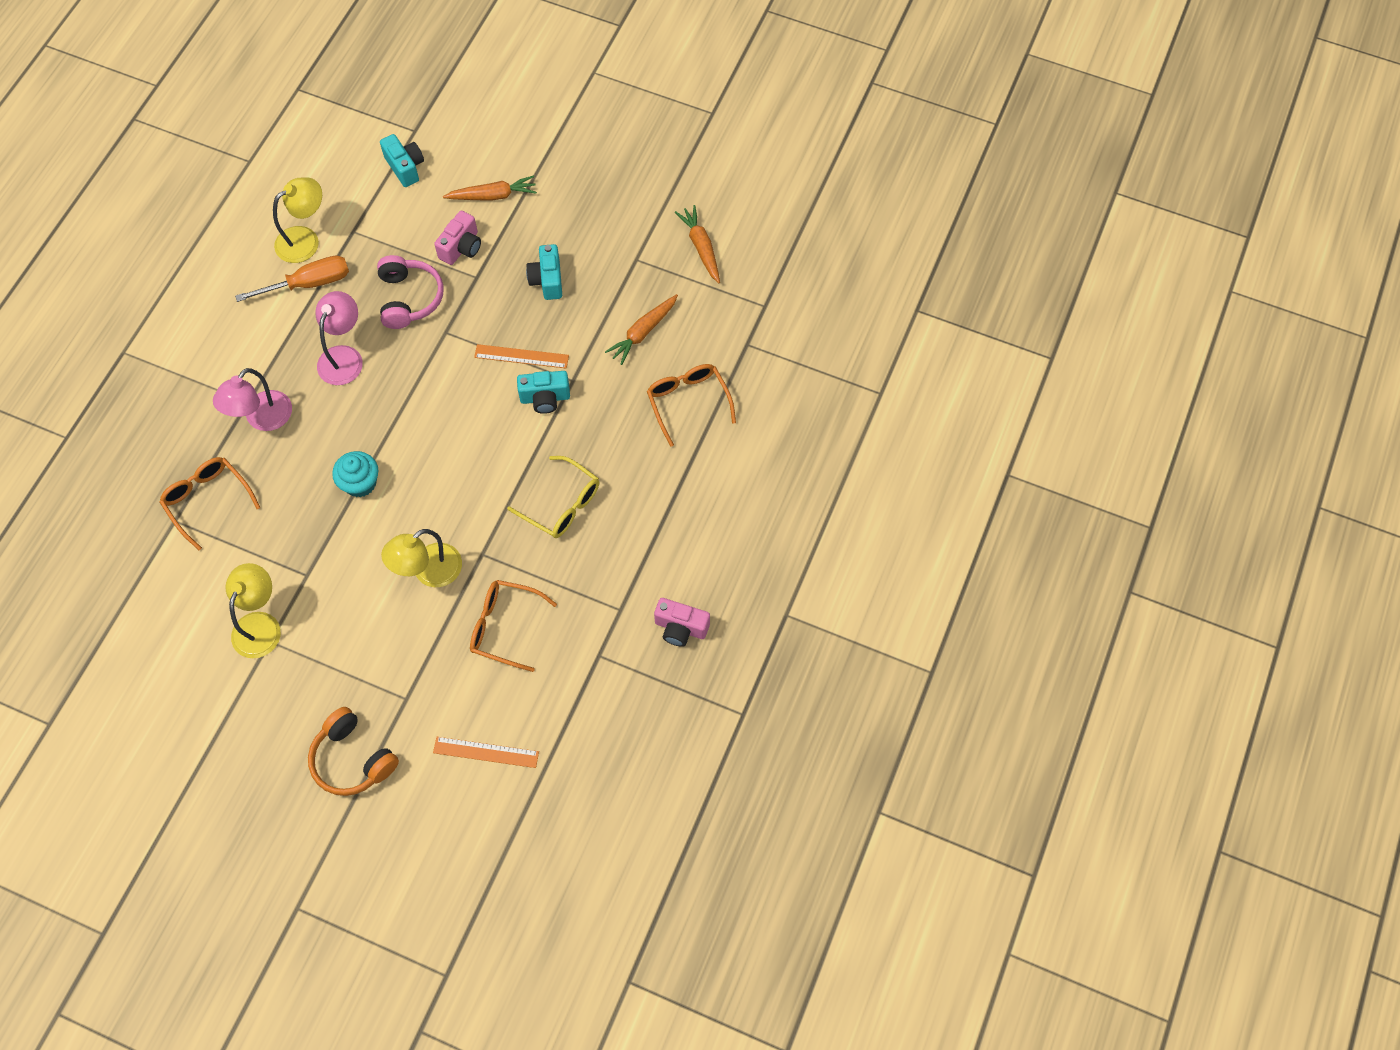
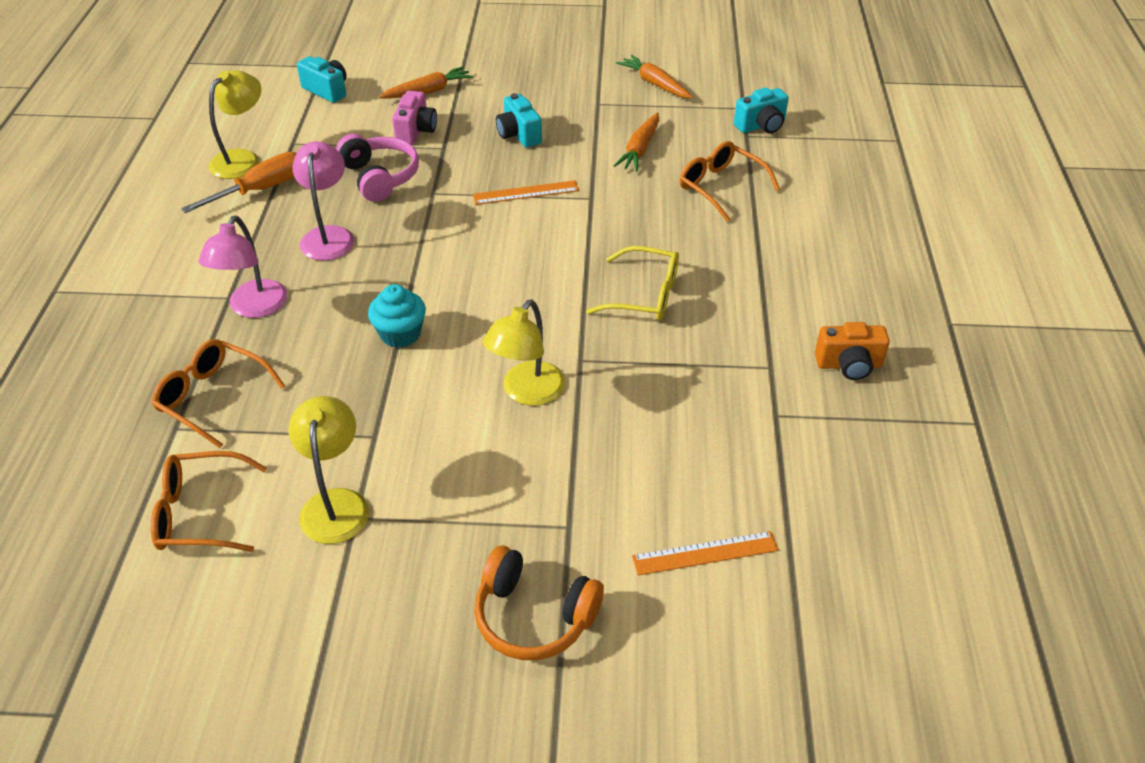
camera: 20 degrees left, 20 degrees down
orange glasses [470,580,557,672] -> orange glasses moved to [151,451,267,552]
turquoise camera [517,371,570,414] -> turquoise camera moved to [734,87,789,134]
pink camera [654,598,710,647] -> orange camera [815,322,890,380]

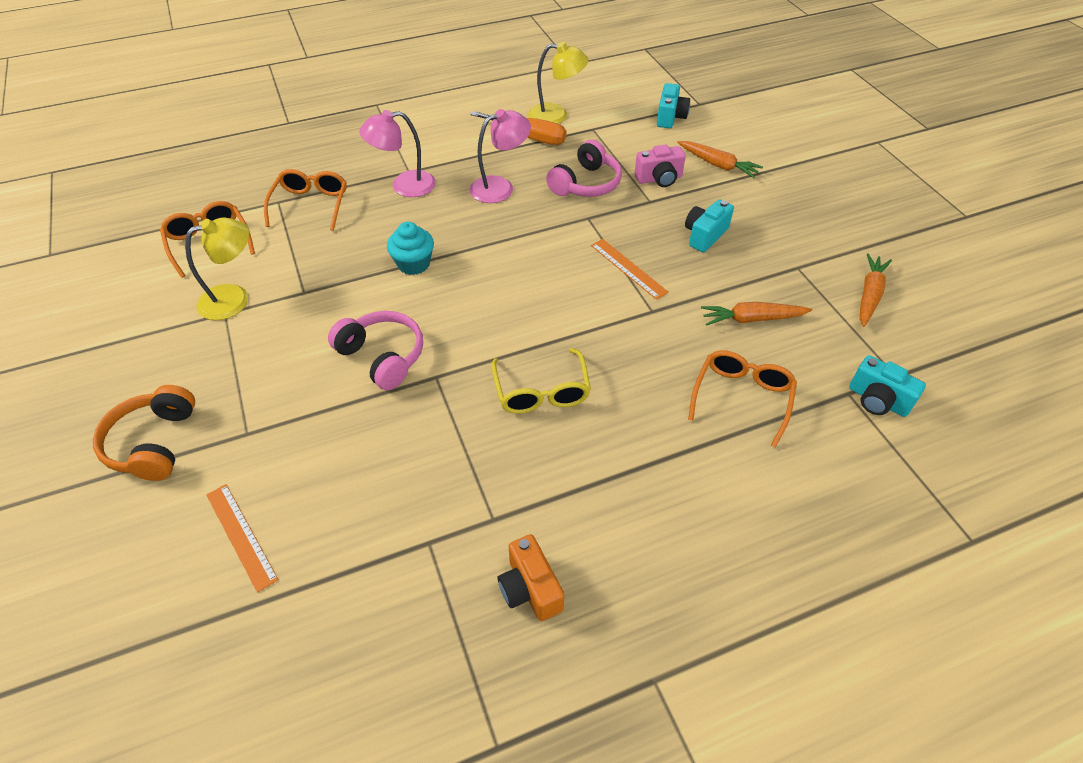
camera: 65 degrees right, 5 degrees up
yellow lamp [483,299,565,406] -> pink headphones [328,311,423,390]

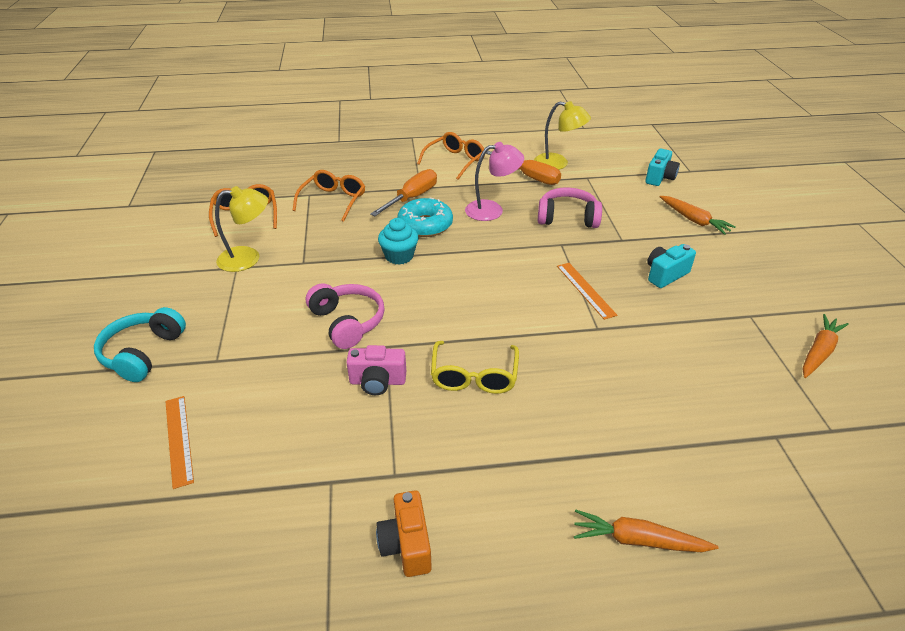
camera: 15 degrees right, 10 degrees down
orange headphones [93,385,195,481] -> turquoise headphones [94,307,186,382]
pink lamp [359,110,436,197] -> orange screwdriver [370,169,437,216]
pink headphones [546,140,622,197] -> pink headphones turned 135 degrees counterclockwise [538,188,602,228]
pink camera [635,145,686,187] -> pink camera moved to [346,345,406,395]
orange glasses [688,351,797,448] -> orange glasses moved to [417,132,485,180]
orange carrot [701,302,812,326] -> orange carrot moved to [574,509,718,552]
turquoise camera [849,355,926,417] -> none
none -> turquoise donut [397,198,453,237]

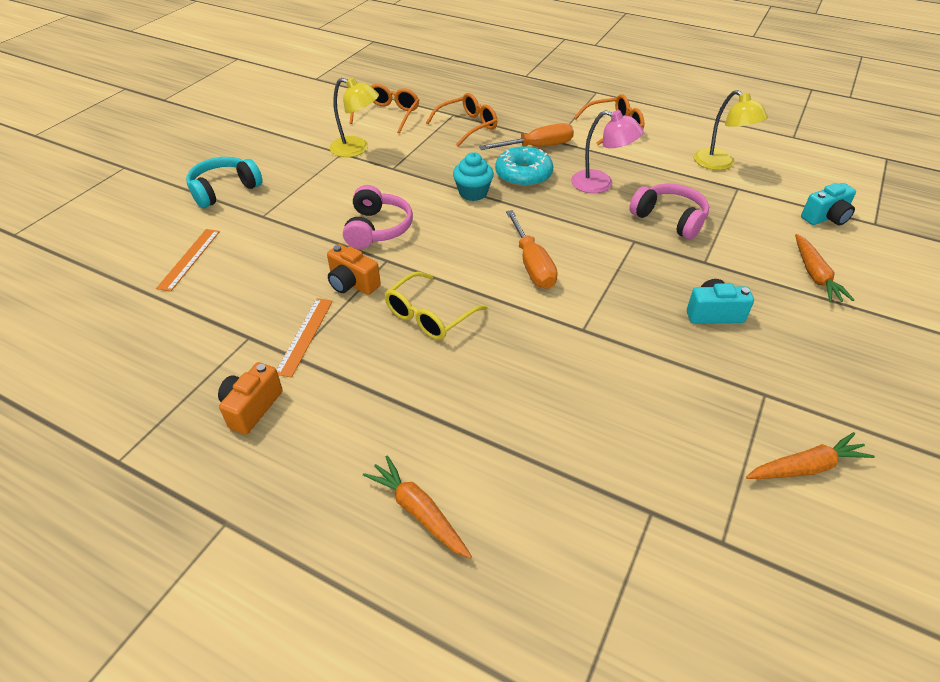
camera: 35 degrees right, 5 degrees up
pink camera [346,345,406,395] -> orange camera [327,244,381,295]
orange screwdriver [486,150,561,185] -> orange screwdriver moved to [506,210,558,289]
orange ruler [557,263,617,320] -> orange ruler moved to [277,298,333,378]

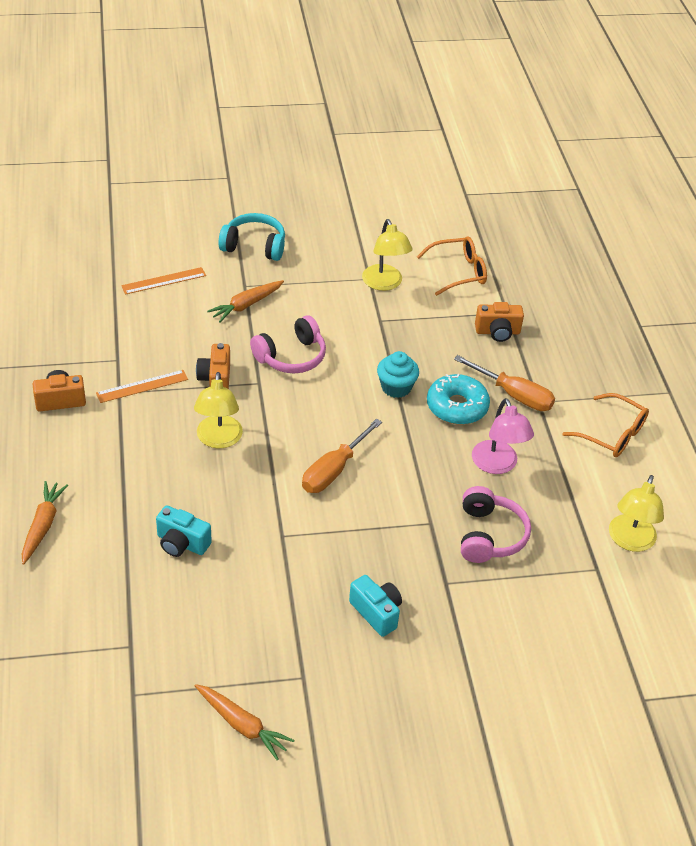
camera: 50 degrees right, 0 degrees up
yellow glasses [384,272,487,340] -> yellow lamp [194,372,243,448]
orange glasses [426,93,497,147] -> orange camera [475,302,524,342]
orange carrot [795,234,854,303] -> orange carrot moved to [207,280,284,323]
turquoise camera [801,183,856,226] -> turquoise camera moved to [156,505,212,557]

